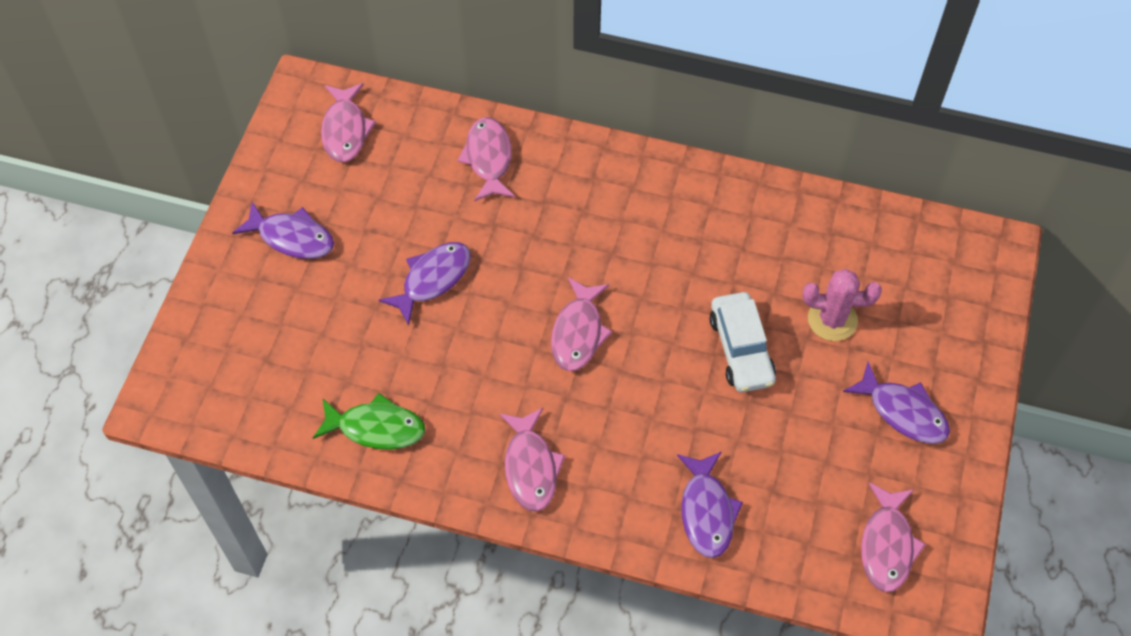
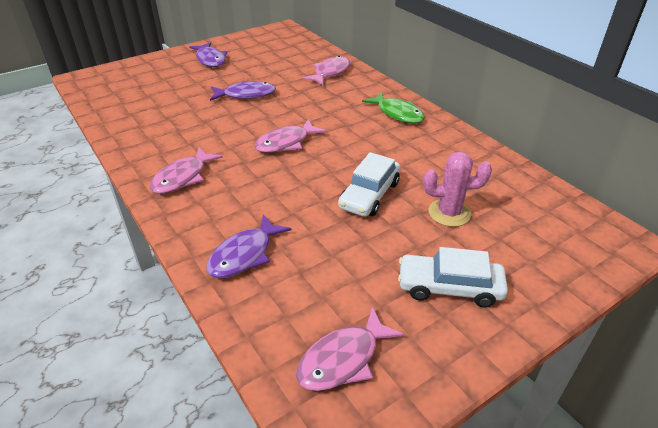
camera: 40 degrees right, 20 degrees down
green fish [313,393,425,450] -> green fish moved to [362,92,425,123]
pink fish [321,83,376,162] -> none
pink cactus [803,269,882,341] -> pink cactus turned 45 degrees counterclockwise [423,152,492,227]
purple fish [843,362,950,444] -> white car [398,247,508,308]

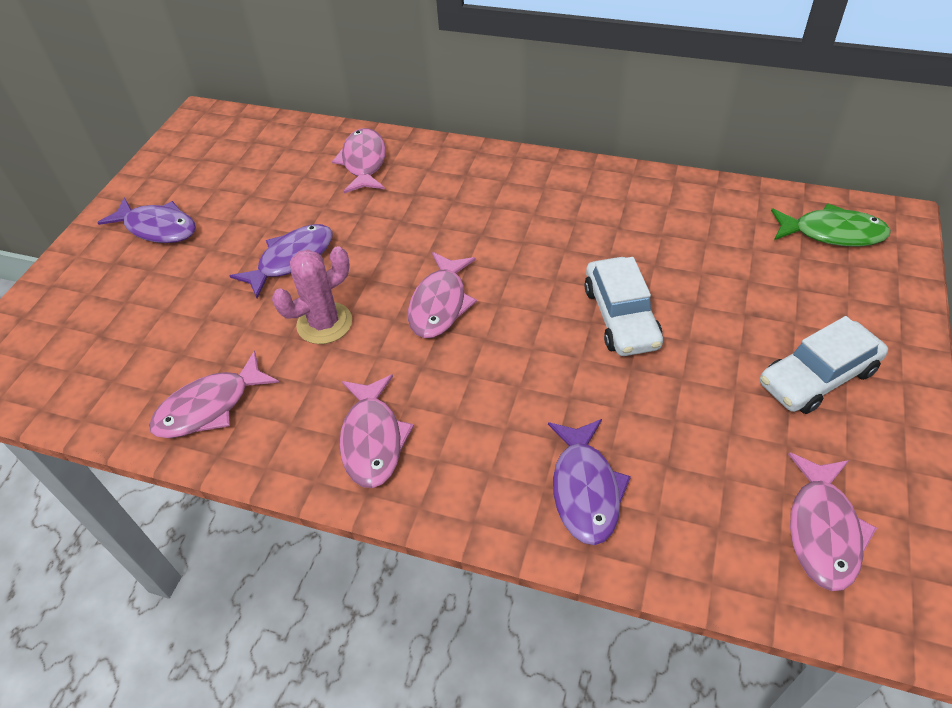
camera: 35 degrees left, 10 degrees up
green fish [362,92,425,123] -> green fish moved to [771,203,891,247]
pink cactus [423,152,492,227] -> pink cactus moved to [272,246,352,344]
none -> pink fish [149,351,279,438]

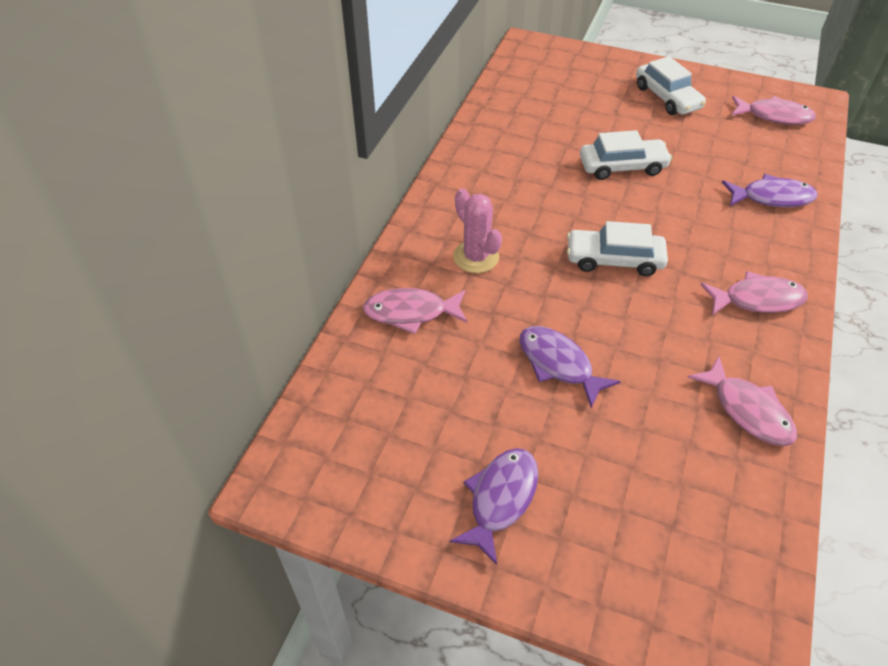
camera: 90 degrees left, 0 degrees up
pink cactus [272,246,352,344] -> pink cactus moved to [453,188,502,273]
pink fish [408,252,477,338] -> white car [567,221,668,276]
green fish [771,203,891,247] -> none

